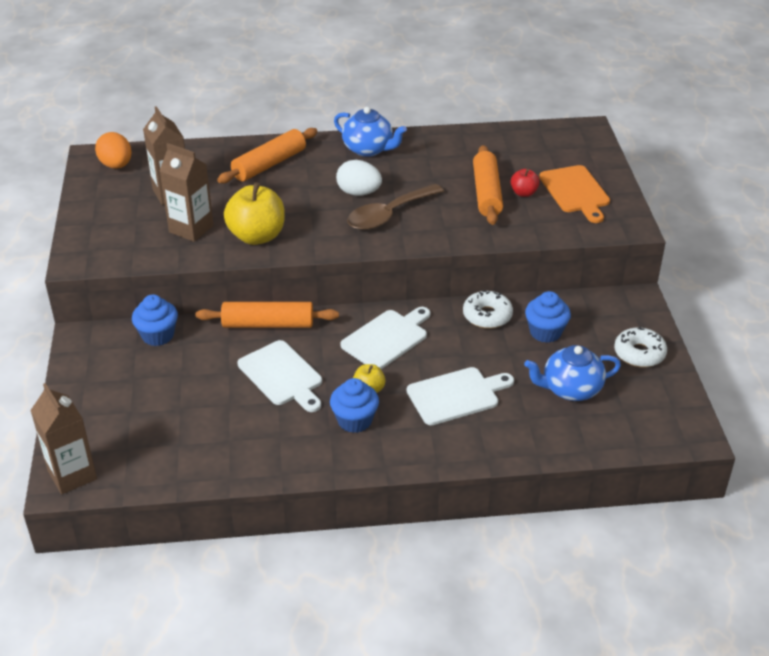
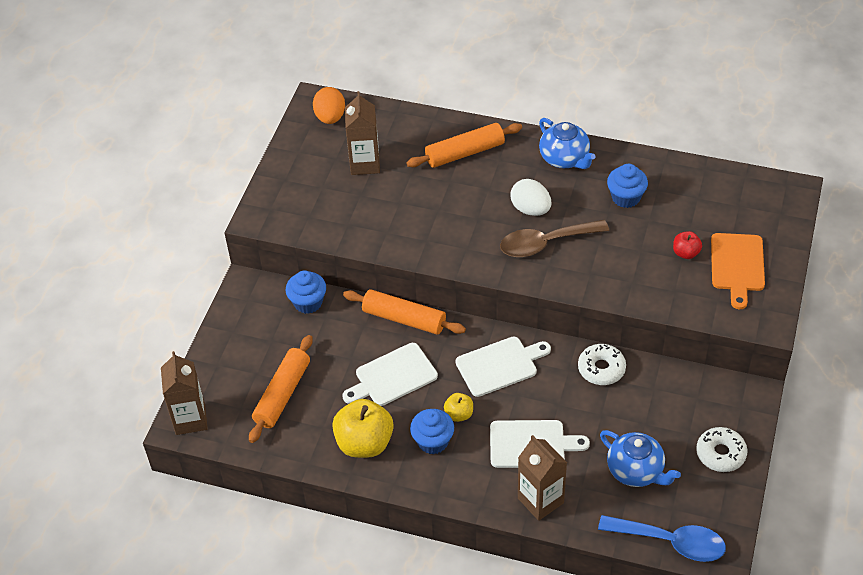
camera: 25 degrees right, 10 degrees up
brown carton [160,143,213,242] -> brown carton moved to [518,435,567,521]
yellow apple [224,182,285,245] -> yellow apple moved to [332,399,394,458]
white cutting board [238,340,322,412] -> white cutting board turned 75 degrees clockwise [342,343,438,406]
orange rolling pin [473,145,503,225] -> orange rolling pin moved to [249,335,313,443]
blue teapot [524,345,621,401] -> blue teapot turned 150 degrees counterclockwise [600,430,681,487]
blue cupcake [525,291,571,343] -> blue cupcake moved to [607,164,648,208]
none -> blue spoon [598,515,726,562]

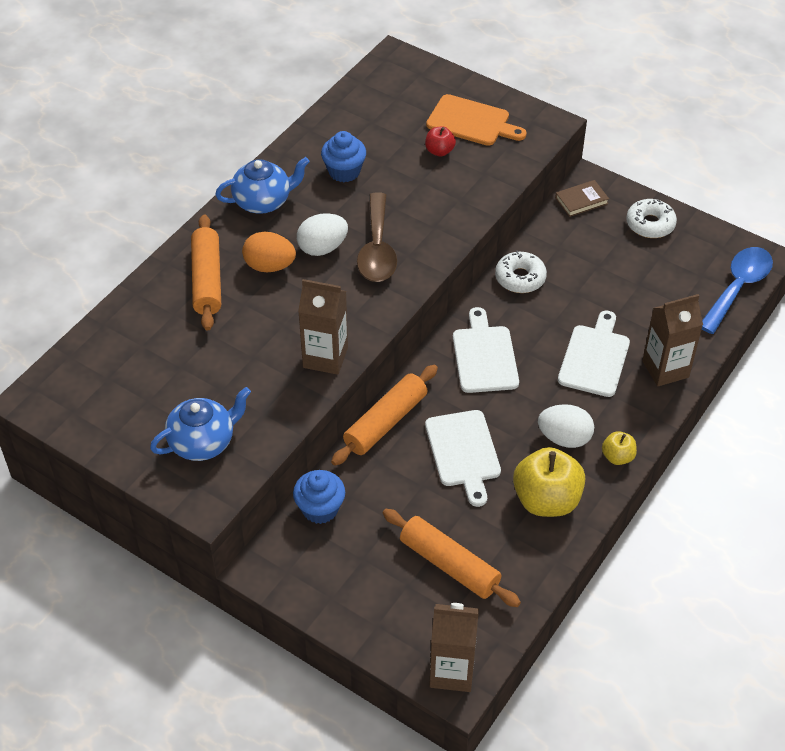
camera: 75 degrees left, 0 degrees up
orange egg [313,87,345,124] -> orange egg moved to [242,232,296,272]
brown carton [345,91,380,175] -> brown carton moved to [298,279,348,375]
blue cupcake [410,409,454,454] -> white egg [538,404,594,448]
yellow apple [444,393,473,422] -> yellow apple moved to [602,431,637,465]
blue teapot [600,430,681,487] -> blue teapot moved to [150,387,251,461]
none -> brown book [555,180,609,217]

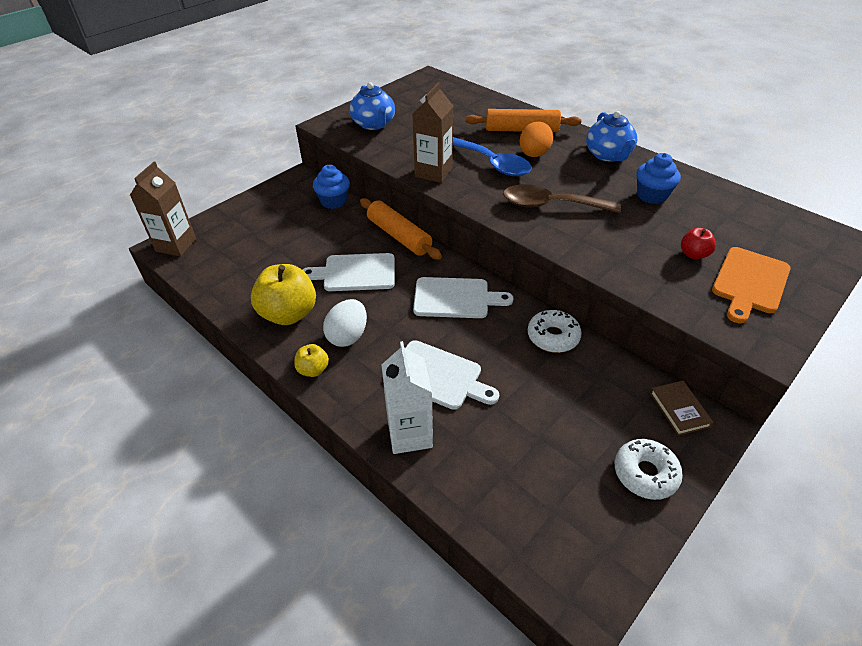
camera: 100 degrees right, 5 degrees down
white egg [297,213,348,256] -> none
orange rolling pin [383,509,521,607] -> none
brown carton [642,294,703,386] -> white carton [382,341,433,454]
blue spoon [702,247,773,334] -> blue spoon moved to [453,137,532,176]

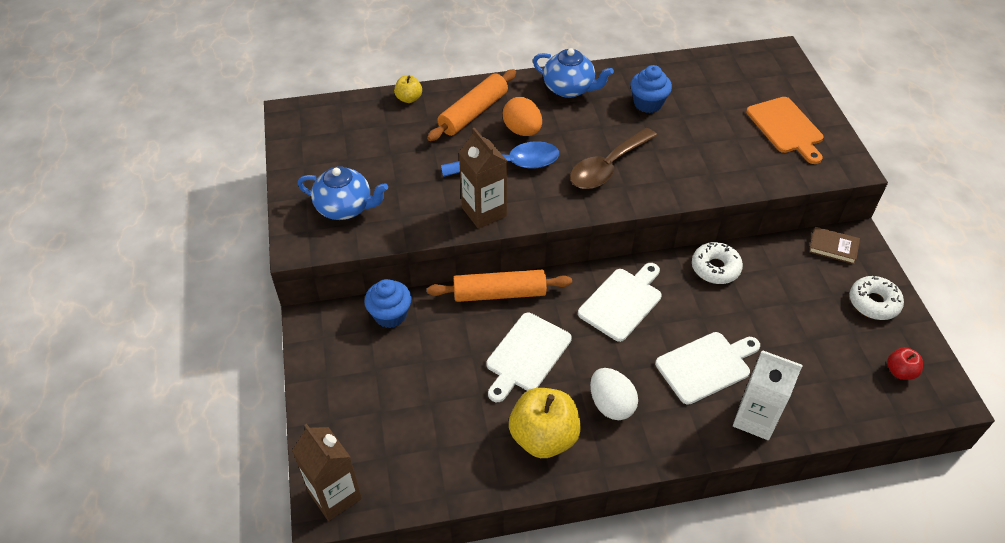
camera: 55 degrees left, 5 degrees up
yellow apple [294,344,329,377] -> yellow apple moved to [394,75,422,103]
red apple [681,228,716,260] -> red apple moved to [887,347,923,380]

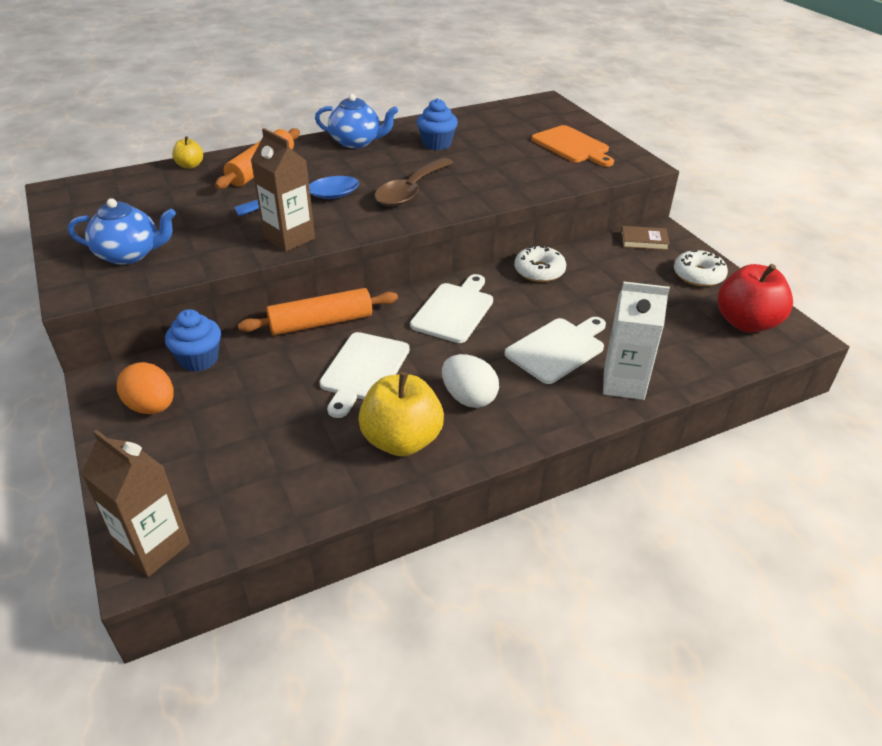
camera: 15 degrees left, 10 degrees down
orange egg [503,97,542,136] -> orange egg moved to [117,362,174,414]
red apple [887,347,923,380] -> red apple [718,264,793,333], size x2.01

